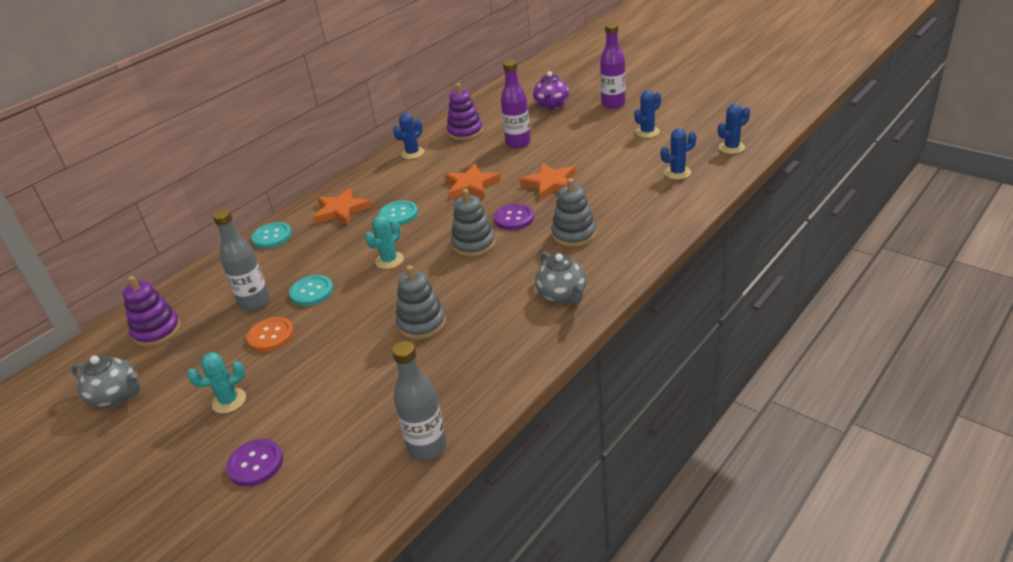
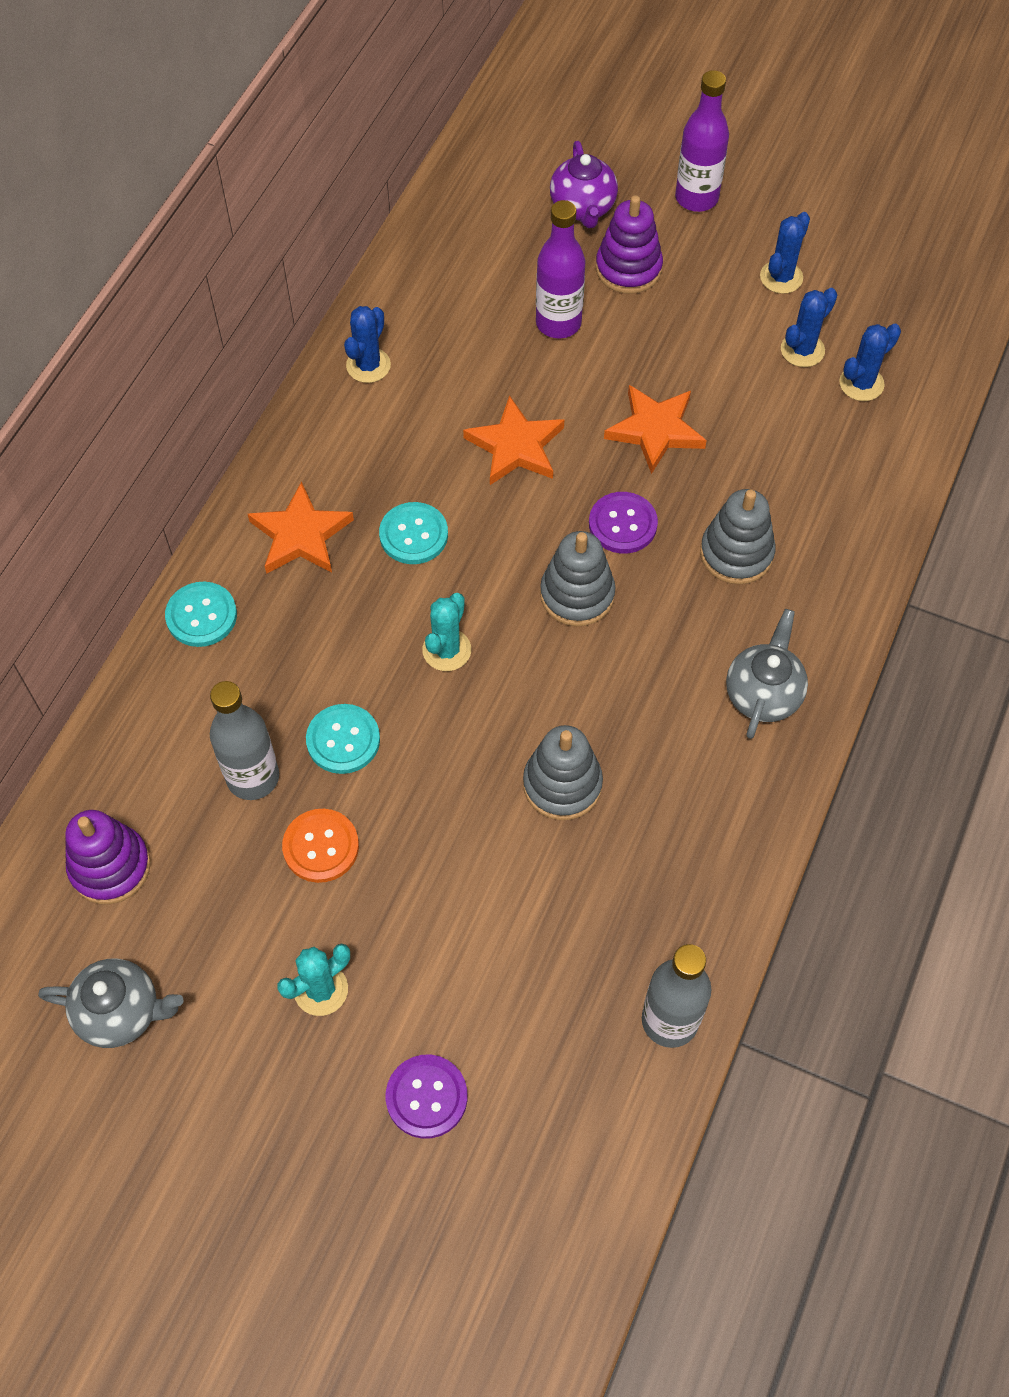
camera: 20 degrees left, 25 degrees up
purple stacking toy [447,83,483,141] -> purple stacking toy moved to [596,195,663,294]
grey teapot [535,252,586,304] -> grey teapot turned 120 degrees counterclockwise [726,609,808,739]
blue cactus [718,104,750,154] -> blue cactus moved to [781,288,837,367]

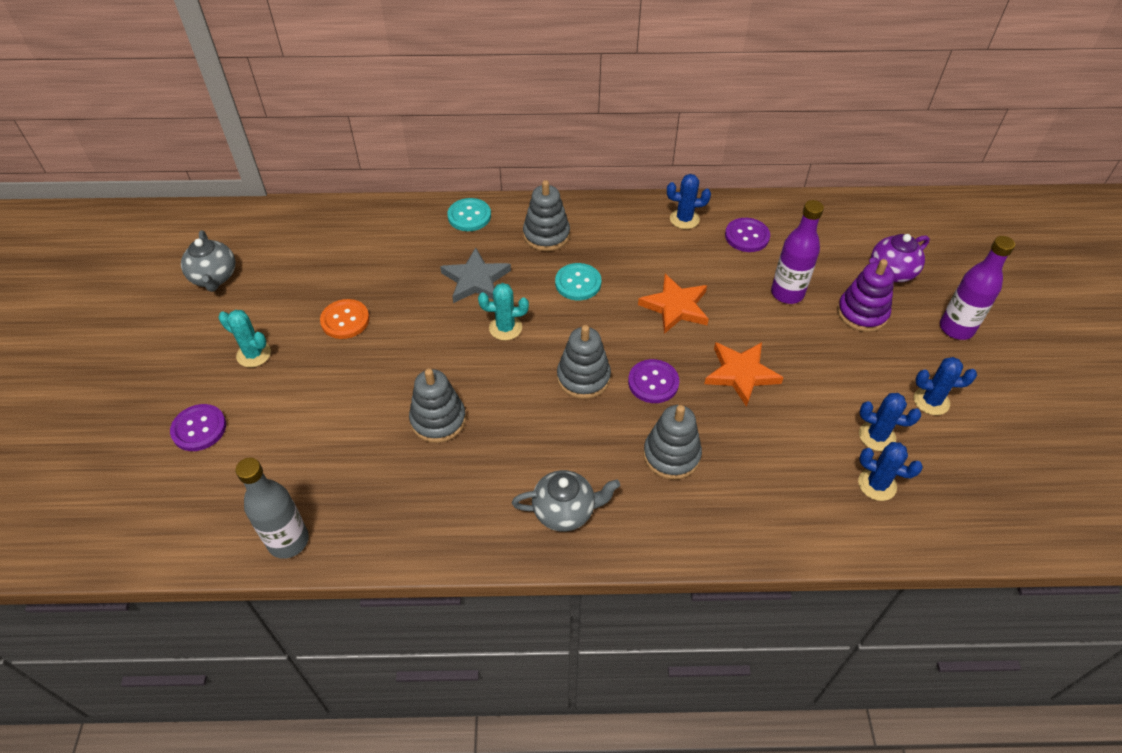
camera: 65 degrees right, 10 degrees down
purple stacking toy [65,810,151,904] -> none
grey bottle [210,681,279,800] -> none
orange star [248,481,354,574] -> grey stacking toy [523,180,570,251]
turquoise button [306,704,380,774] -> none
none -> grey star [440,248,511,303]
none -> purple button [725,218,770,252]

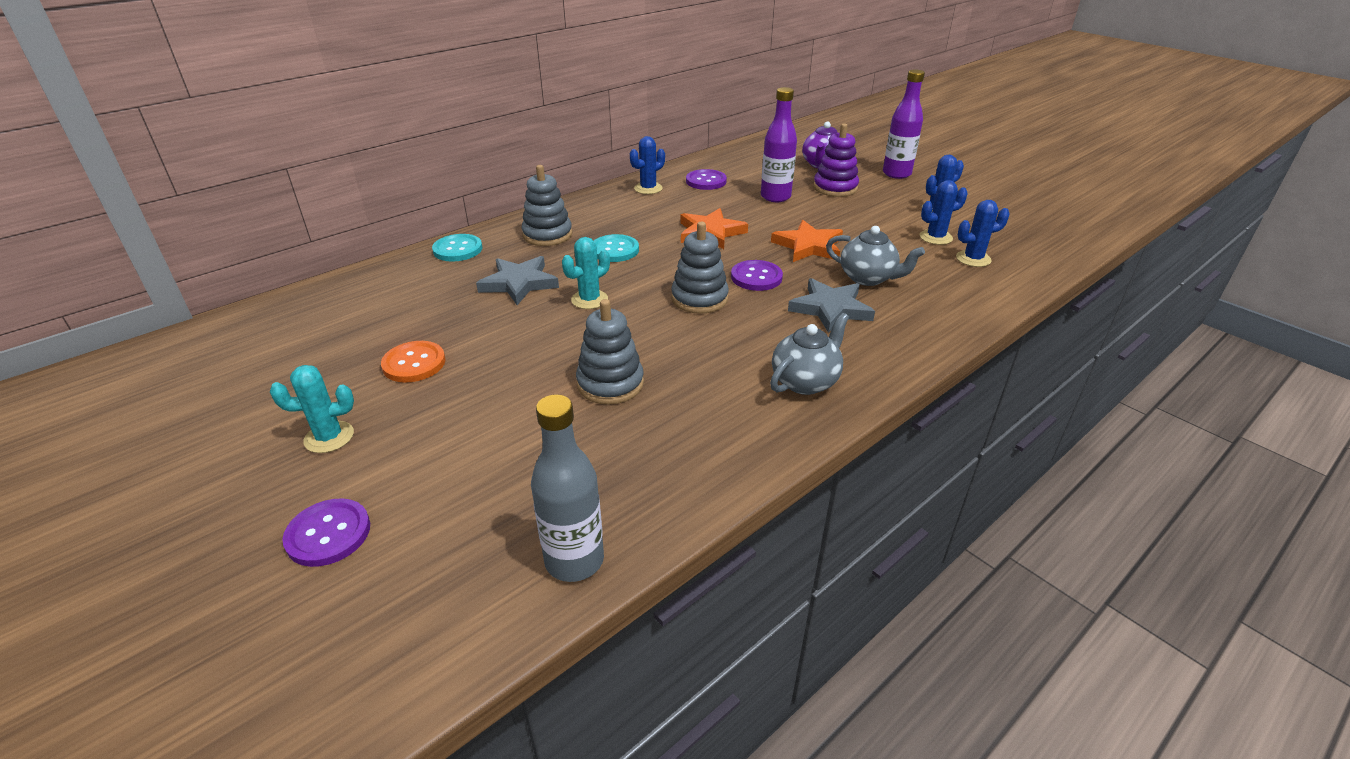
camera: 40 degrees left, 15 degrees down
grey teapot [181,230,235,292] -> grey teapot moved to [826,226,925,286]
grey stacking toy [643,405,702,480] -> grey star [788,278,875,333]

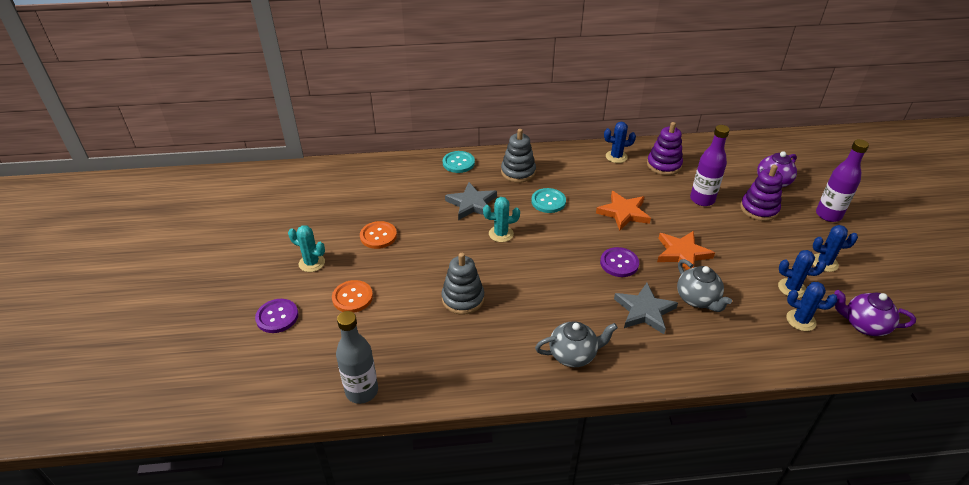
camera: 35 degrees right, 5 degrees up
grey stacking toy [671,222,729,314] -> none
purple button [686,169,727,190] -> purple stacking toy [647,122,683,175]
none -> orange button [332,280,373,313]
none -> purple teapot [834,290,916,336]

